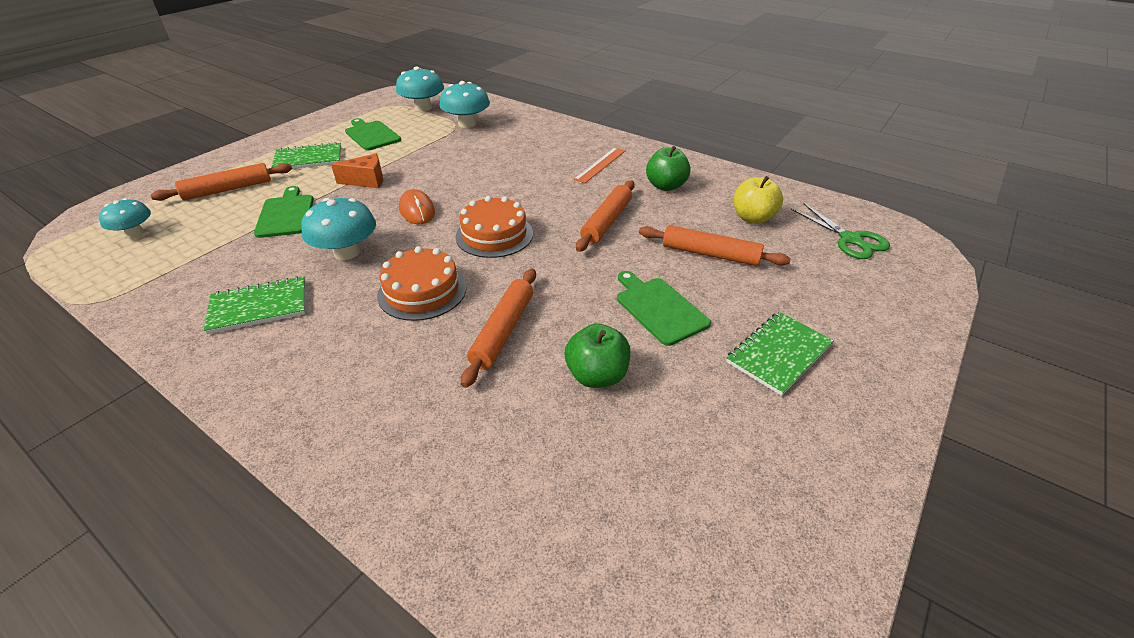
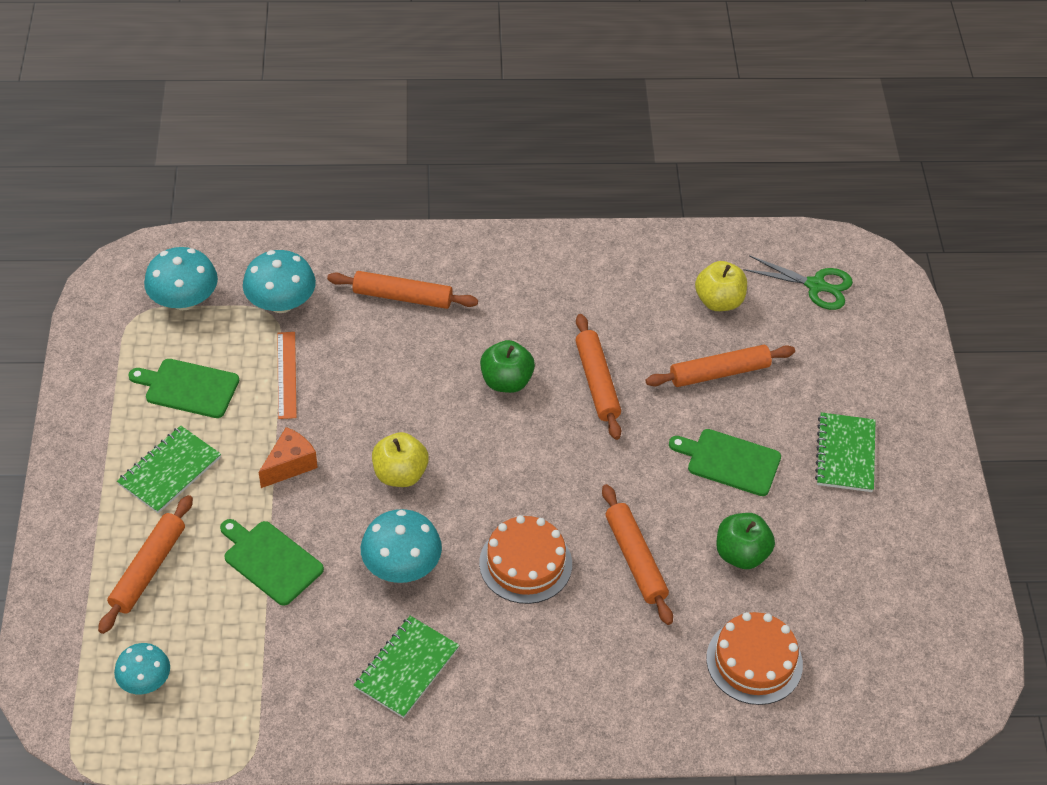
camera: 40 degrees left, 10 degrees up
orange mouse [399,189,435,224] -> yellow apple [372,432,429,487]
orange cake [456,196,533,258] -> orange cake moved to [706,612,803,705]
orange ruler [573,147,626,183] -> orange ruler moved to [277,332,297,419]
green apple [646,146,691,191] -> green apple moved to [480,340,535,393]
none -> orange rolling pin [327,271,478,309]

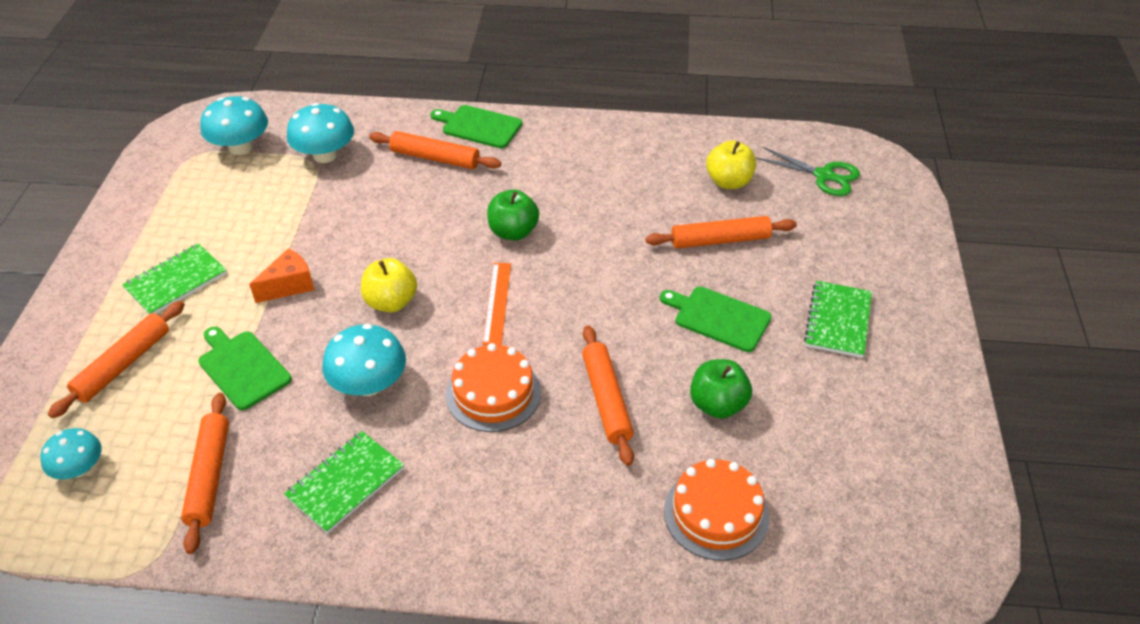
camera: 10 degrees right, 5 degrees down
green cutting board [128,359,239,418] -> green cutting board moved to [431,105,522,148]
orange ruler [277,332,297,419] -> orange ruler moved to [483,263,511,345]
orange rolling pin [575,314,621,440] -> orange rolling pin moved to [181,393,229,554]

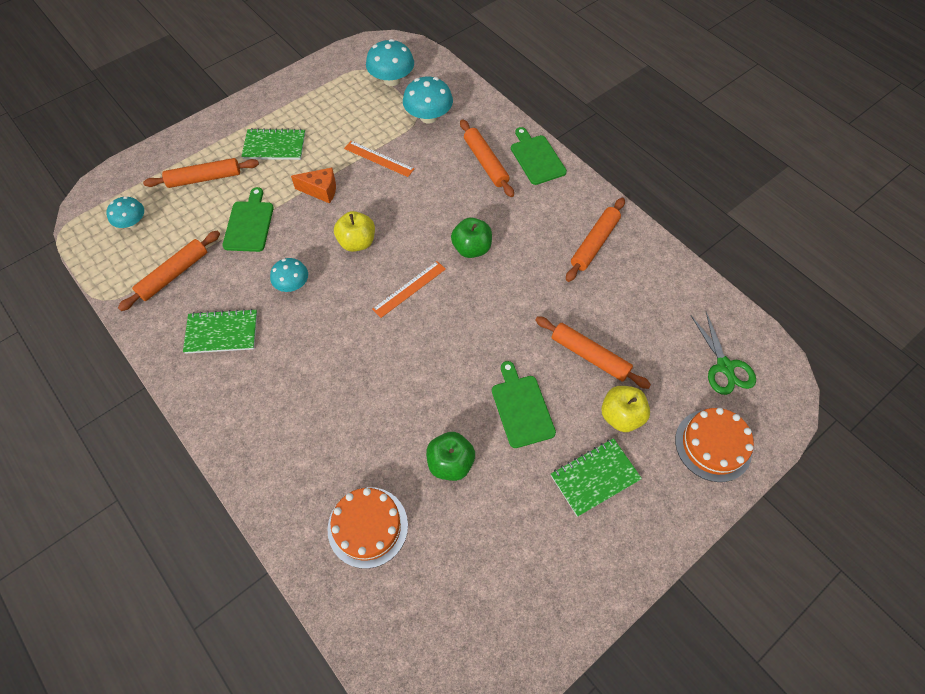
camera: 45 degrees right, 15 degrees up
turquoise mushroom [322,324,406,396] -> turquoise mushroom [270,258,308,292], size x0.65
orange cake [446,343,541,432] -> orange cake moved to [675,408,754,482]
orange rolling pin [582,325,634,466] -> orange rolling pin moved to [566,198,625,282]
yellow apple [706,140,756,189] -> yellow apple moved to [601,386,650,432]
none -> orange ruler [344,141,414,177]

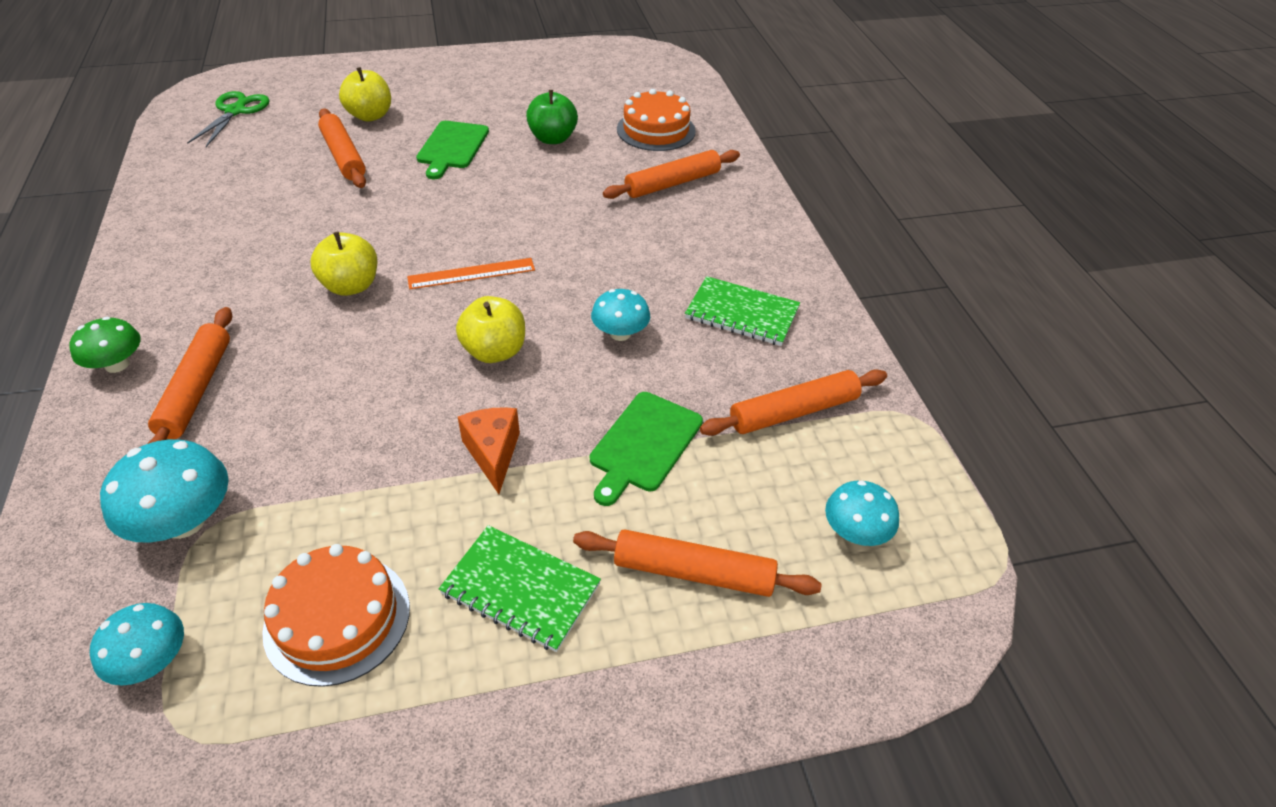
camera: 155 degrees left, 15 degrees down
orange cheese [291,168,336,203] -> orange cheese turned 45 degrees clockwise [458,407,520,494]
orange ruler [344,141,414,177] -> none
turquoise mushroom [366,39,414,86] -> turquoise mushroom [90,603,184,686], size x0.65
green apple [451,217,492,258] -> yellow apple [311,232,377,296]
green cutting board [511,127,567,185] -> green mushroom [69,317,141,373]
green notebook [551,438,642,517] -> none
orange rolling pin [566,198,625,282] -> orange rolling pin moved to [603,150,740,199]
orange cake [675,408,754,482] -> orange cake moved to [262,544,410,687]

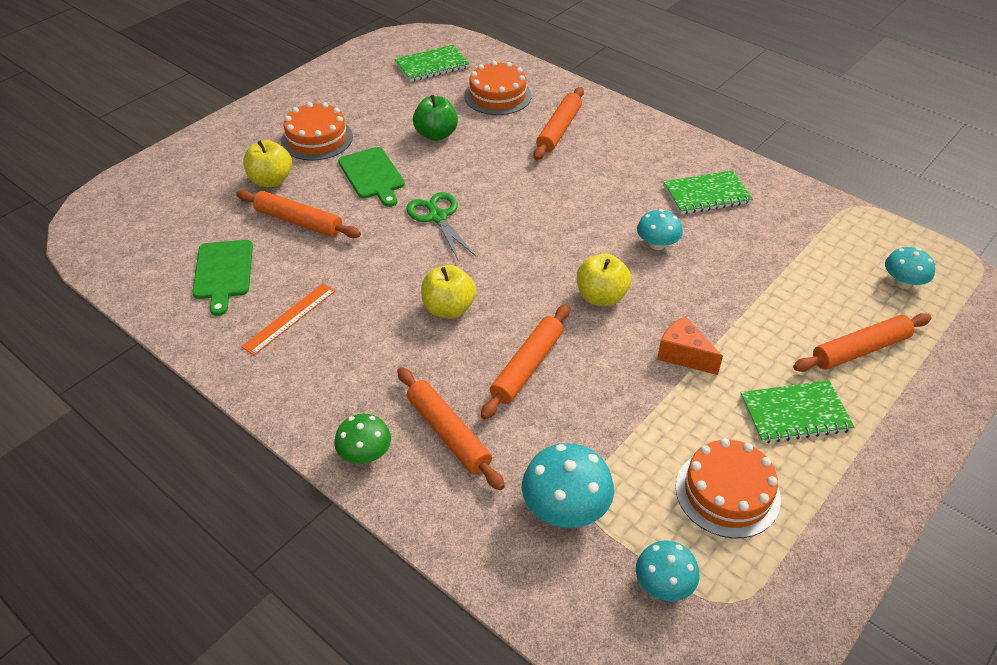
camera: 35 degrees left, 0 degrees up
green scissors [187,91,269,147] -> green scissors moved to [406,192,476,260]
orange ruler [407,258,535,289] -> orange ruler moved to [241,283,335,355]
green cutting board [590,392,703,506] -> green cutting board moved to [192,240,253,316]
orange rolling pin [700,369,887,436] -> orange rolling pin moved to [481,304,570,419]
none -> orange cake [281,102,353,161]
none -> green notebook [395,45,469,82]

